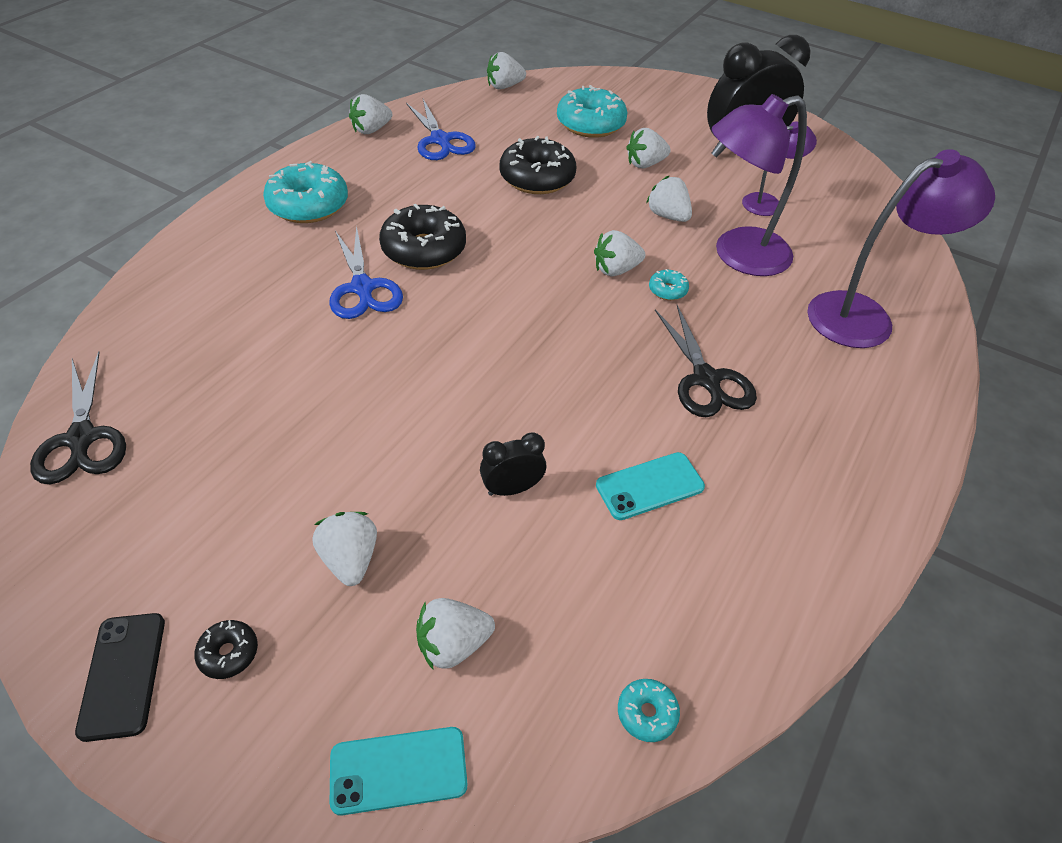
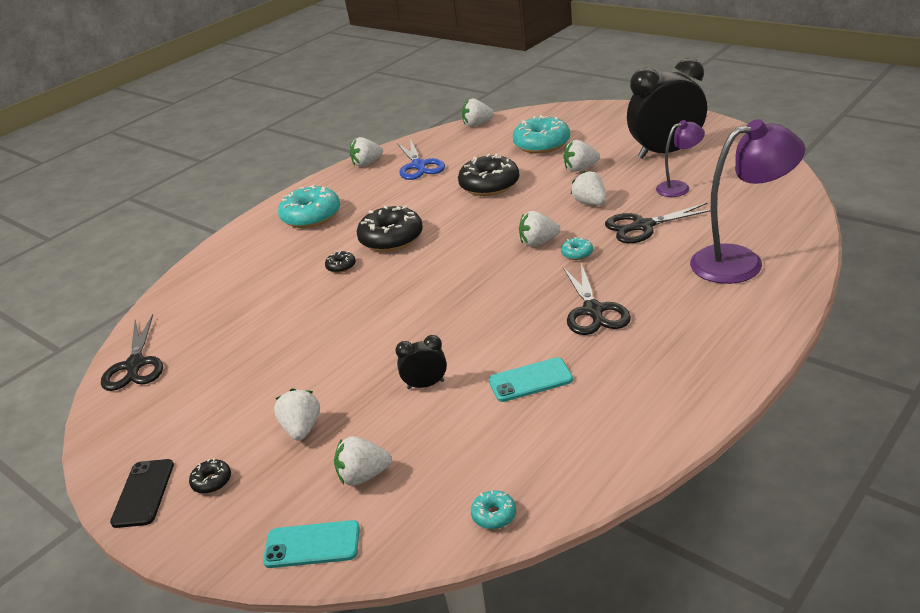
camera: 15 degrees right, 15 degrees down
blue scissors [329,225,403,319] -> black donut [325,251,356,273]
purple lamp [712,94,807,276] -> black scissors [605,202,711,243]

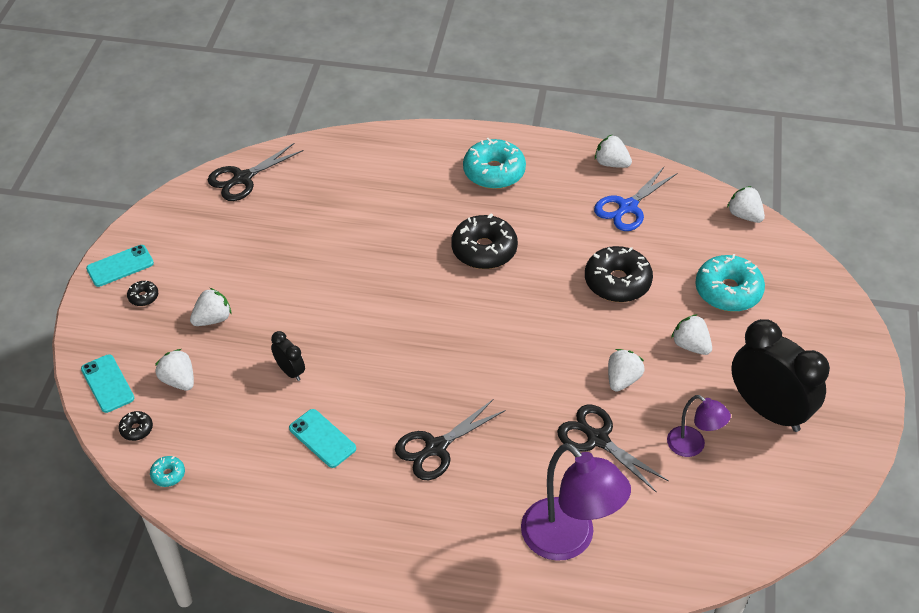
camera: 55 degrees right, 15 degrees up
black phone [110,459,174,528] -> turquoise phone [86,245,154,287]
black donut [325,251,356,273] -> black donut moved to [118,411,153,441]
white strawberry [519,211,560,247] -> none
turquoise donut [561,237,593,260] -> none

